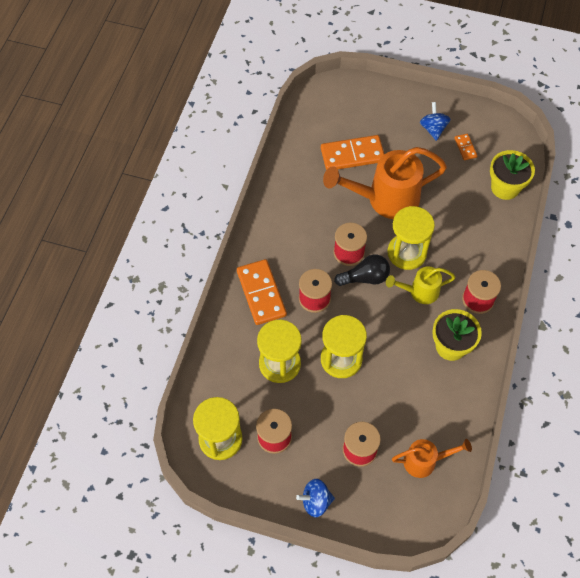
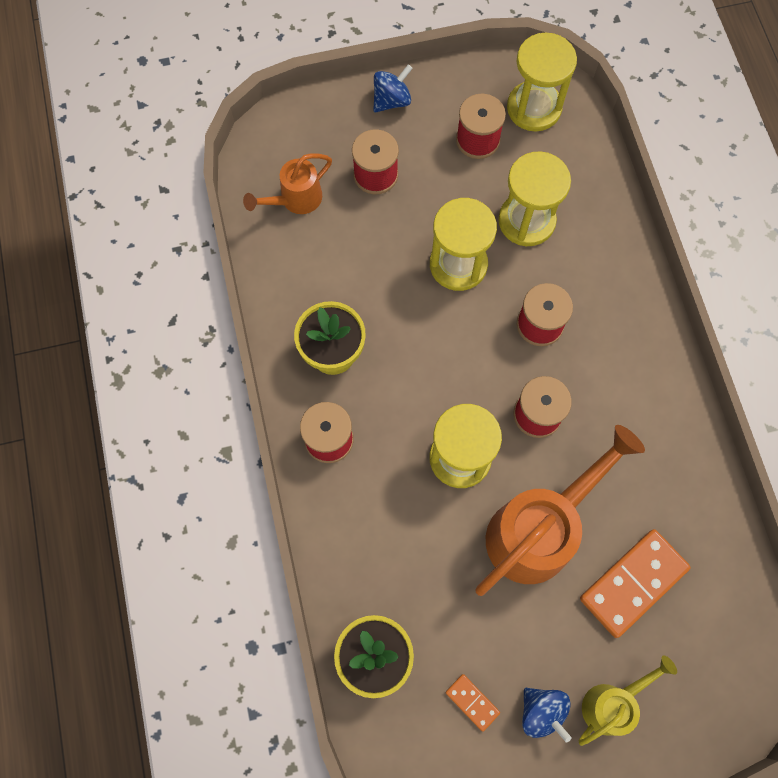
camera: 150 degrees right, 10 degrees up
orange domino [237,259,287,325] -> none
black light bulb [334,254,390,286] -> none
yellow watering can [386,266,456,304] -> yellow watering can moved to [579,656,677,746]

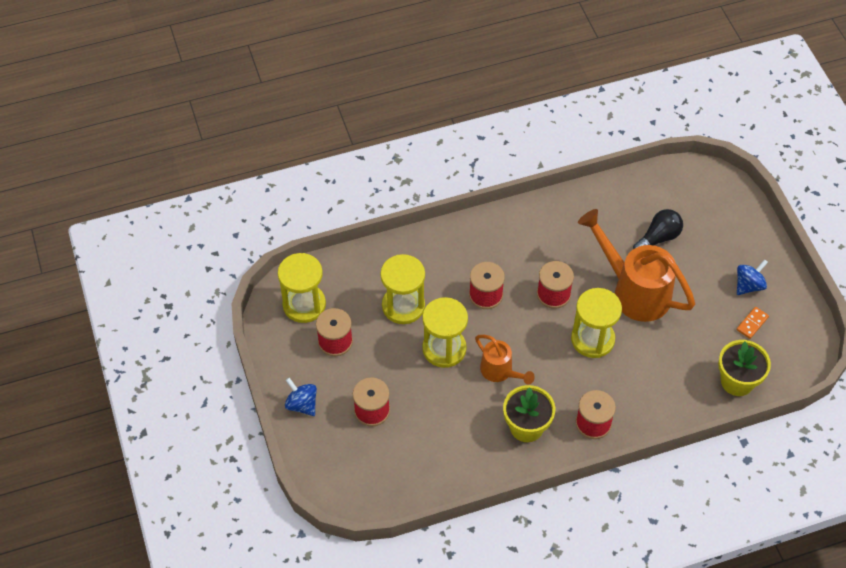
camera: 95 degrees left, 15 degrees down
orange watering can [243,153,332,214] -> orange watering can moved to [475,335,535,385]
yellow watering can [579,656,677,746] -> none
orange domino [580,529,691,638] -> black light bulb [633,209,683,249]

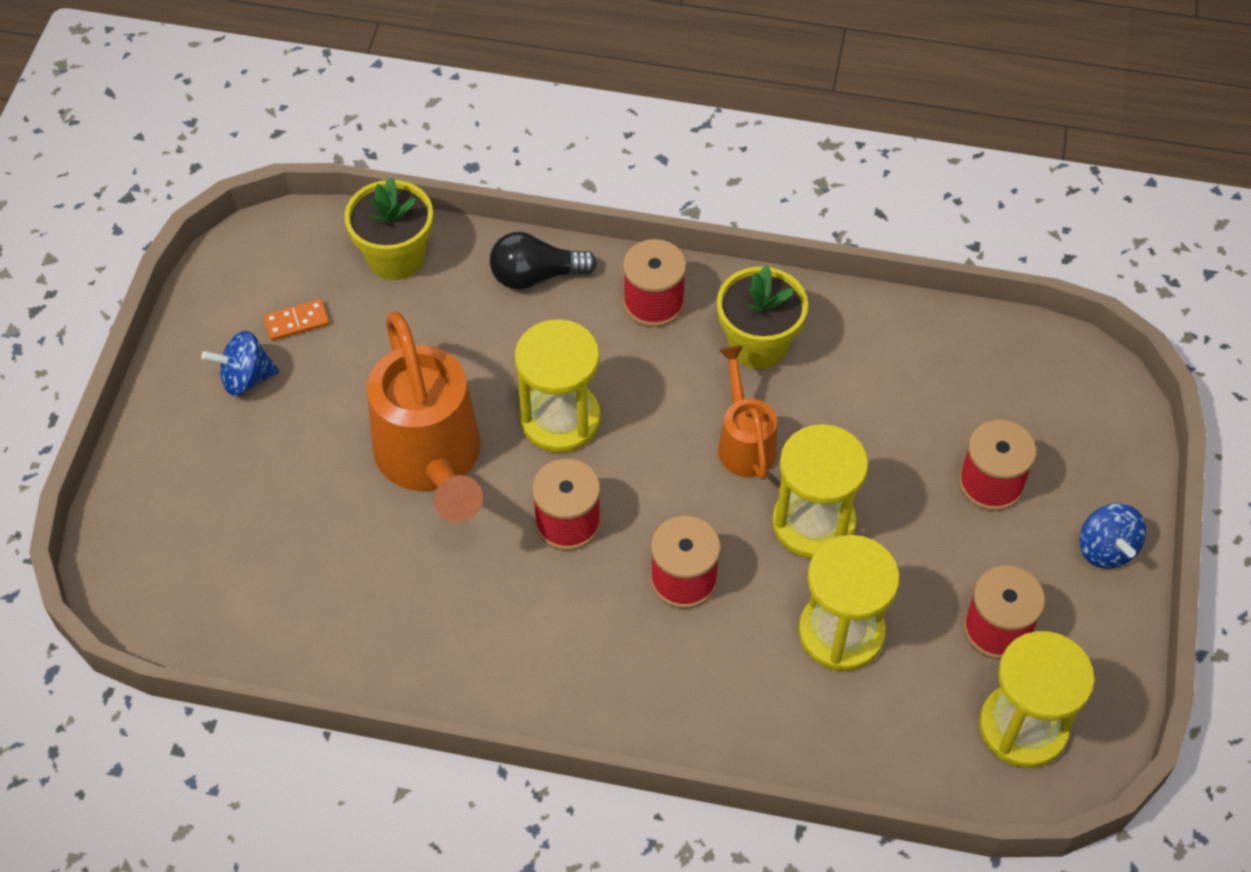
camera: 150 degrees left, 0 degrees up
black light bulb [633,209,683,249] -> black light bulb moved to [490,232,597,290]

